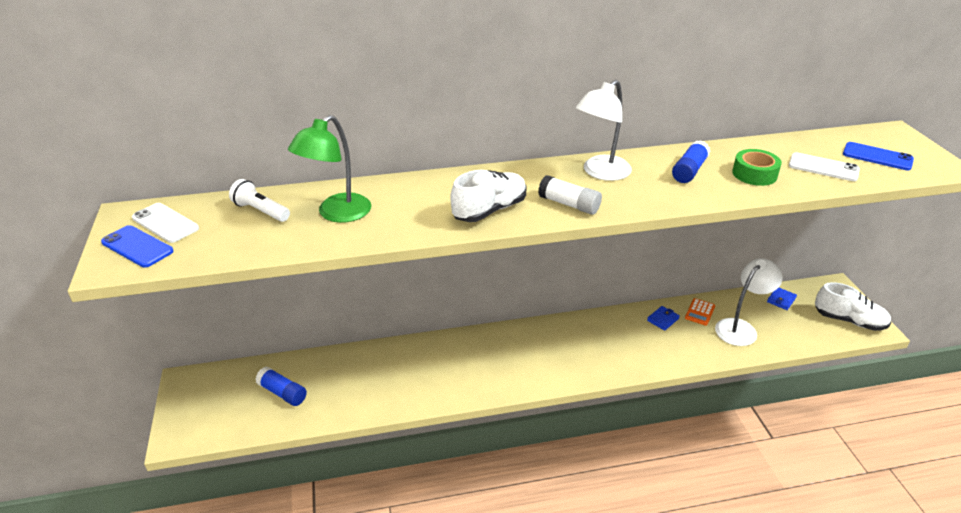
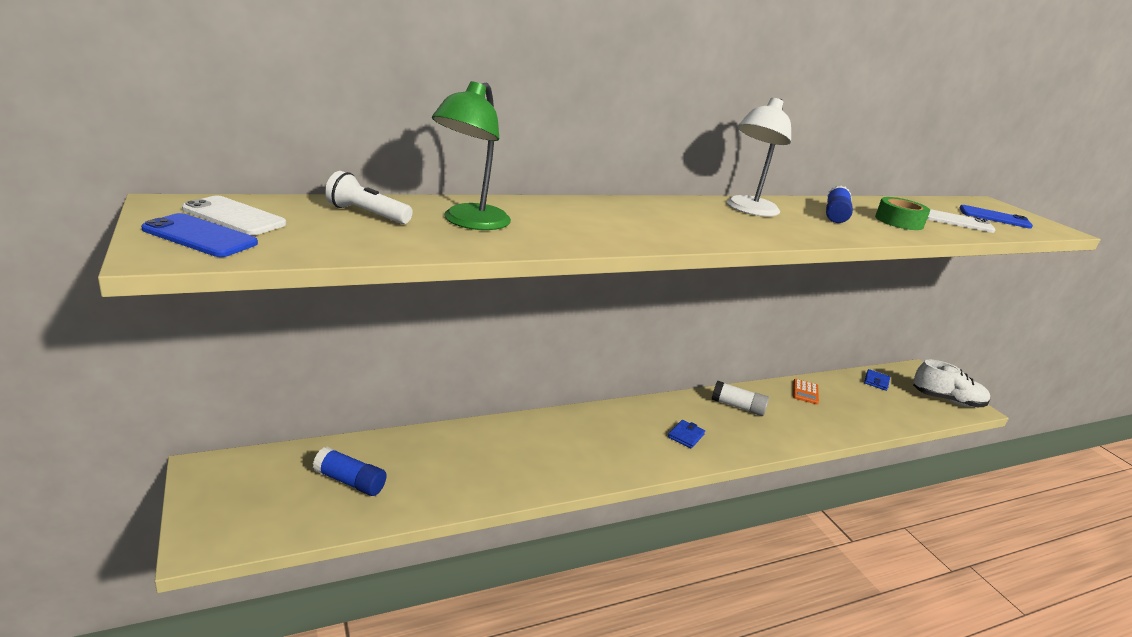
camera: 15 degrees left, 10 degrees down
white shoe [450,170,526,222] -> none
white glue stick [538,175,602,215] -> white glue stick moved to [711,381,769,416]
blue wallet [647,306,680,331] -> blue wallet moved to [668,420,705,448]
white lamp [715,258,783,346] -> none

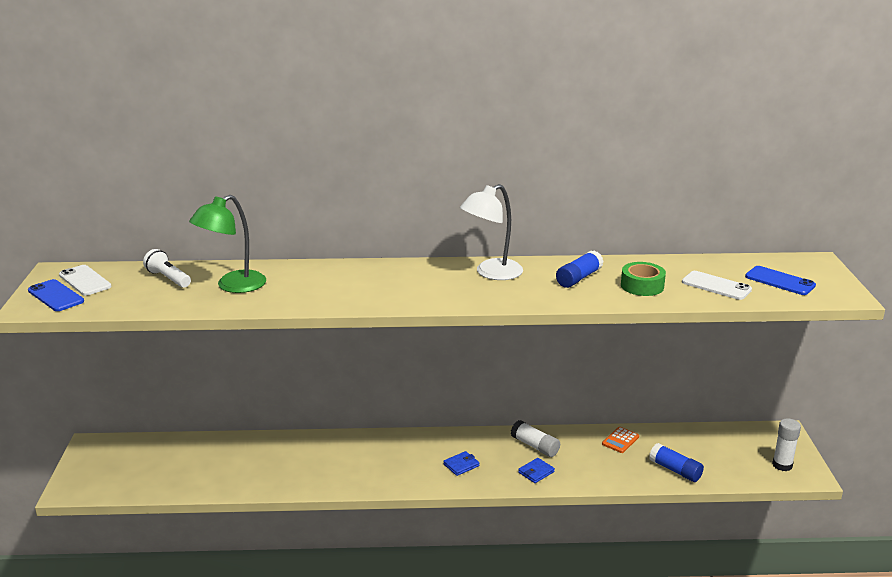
camera: 25 degrees right, 0 degrees up
blue glue stick [313,447,386,496] -> blue glue stick moved to [649,443,704,482]
blue wallet [864,369,890,391] -> blue wallet moved to [518,458,555,483]
white shoe [913,360,990,407] -> white glue stick [772,418,801,471]

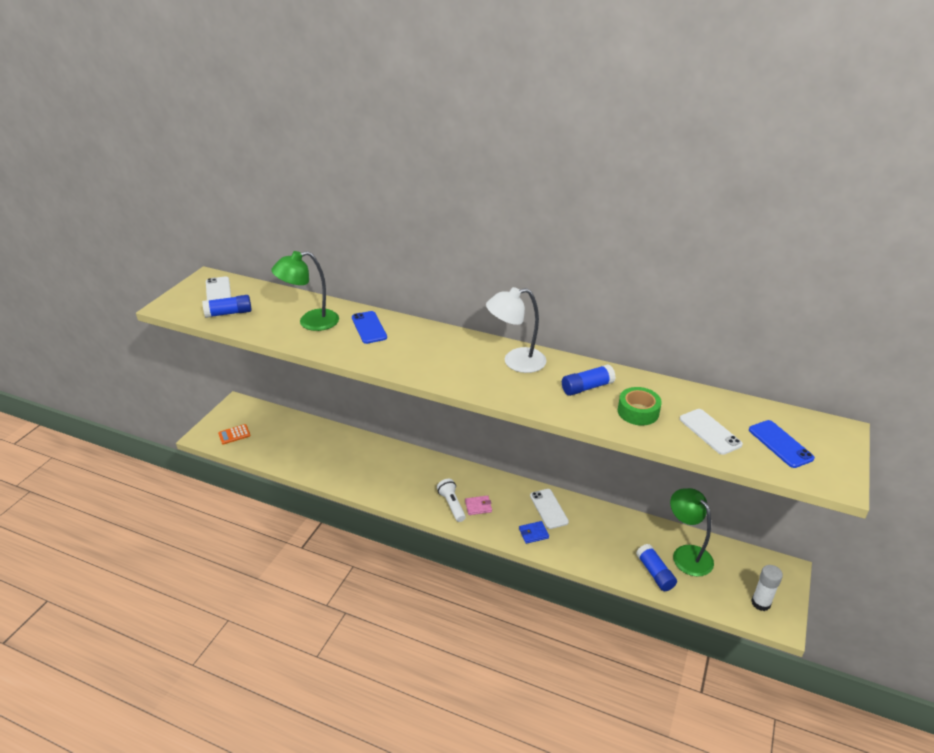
camera: 25 degrees right, 10 degrees up
blue phone [28,279,84,311] -> blue phone moved to [352,311,387,344]
white flashlight [143,249,191,288] -> white flashlight moved to [437,479,466,522]
blue wallet [443,451,479,476] -> pink wallet [465,495,492,515]
white glue stick [511,420,560,457] -> white phone [530,489,569,529]
orange calculator [602,427,639,453] -> orange calculator moved to [218,424,251,444]
none -> blue glue stick [202,295,252,318]
none -> green lamp [670,488,714,577]

